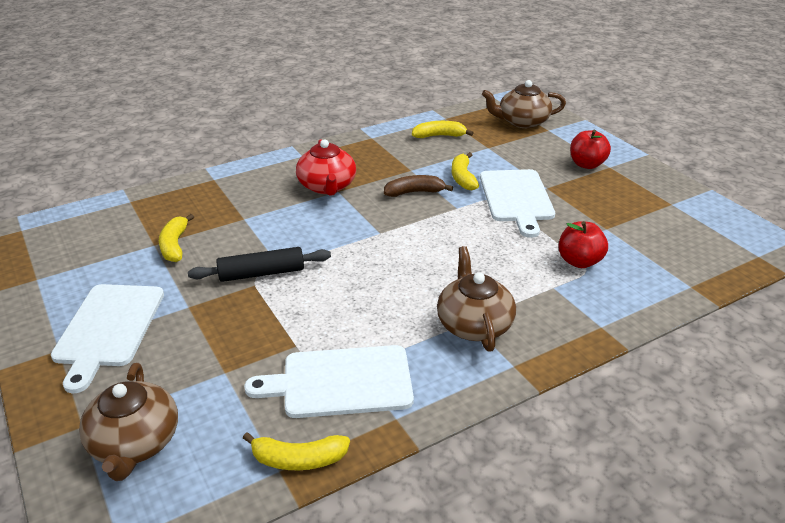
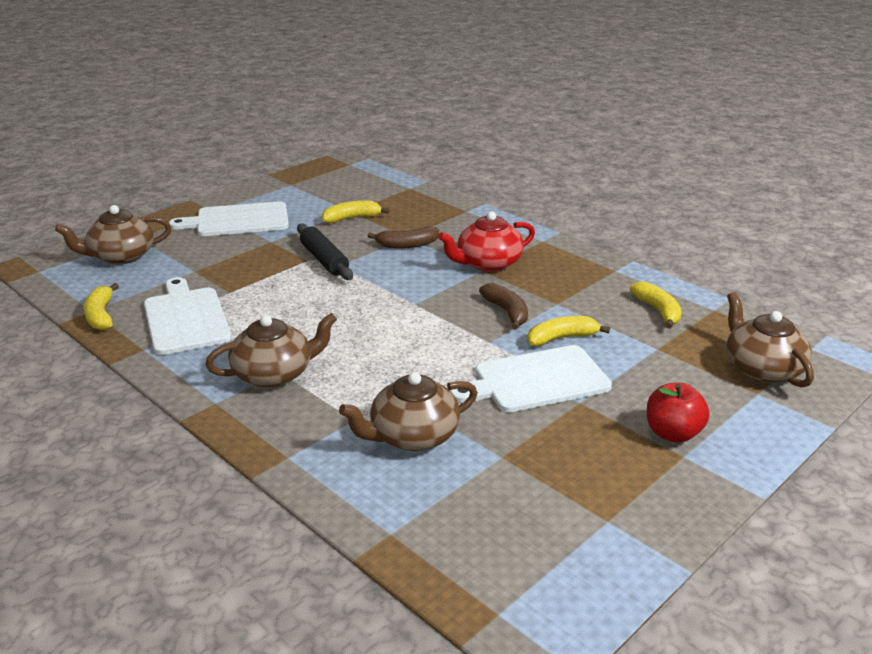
camera: 75 degrees right, 5 degrees down
red apple [558,221,608,268] -> brown teapot [339,372,478,451]
none -> brown banana [368,227,439,249]

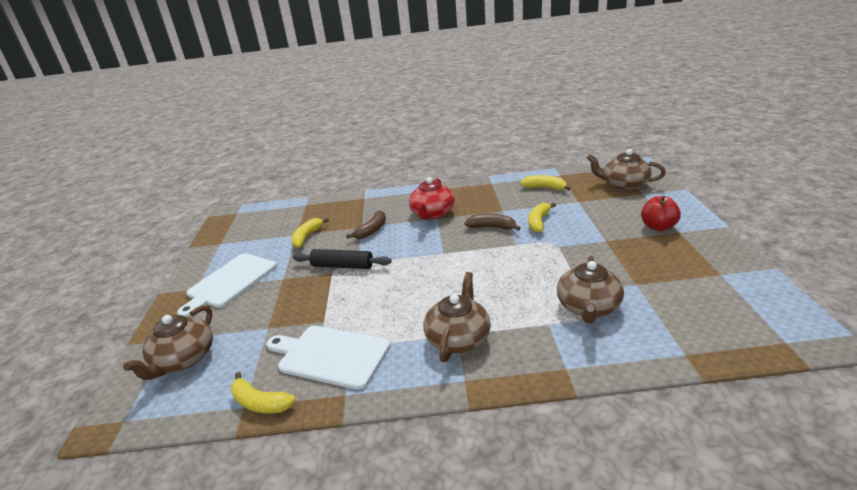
camera: 45 degrees left, 0 degrees up
white cutting board [450,345,612,412] -> none

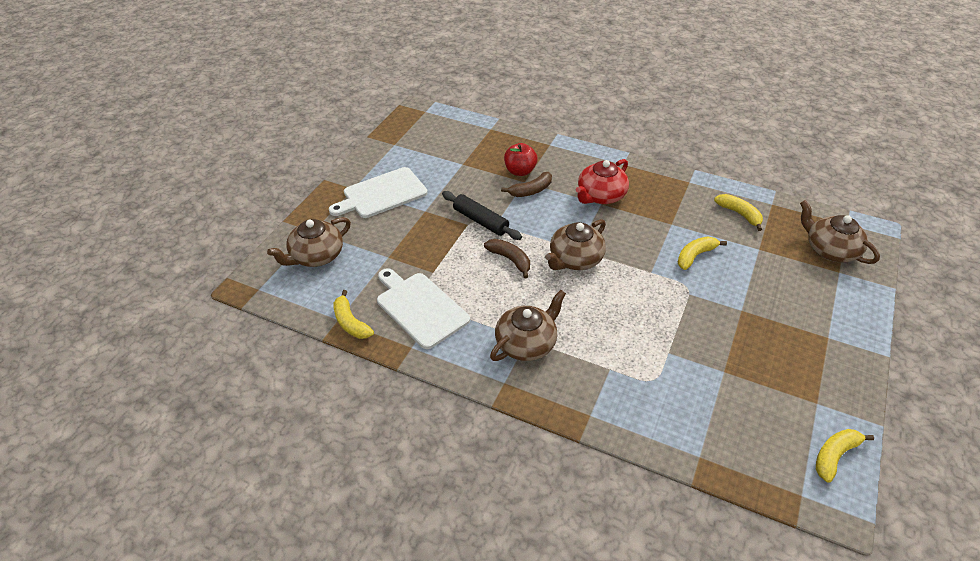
camera: 25 degrees right, 15 degrees up
yellow banana [291,218,329,248] -> yellow banana moved to [816,429,874,482]
brown banana [464,214,521,231] -> brown banana moved to [484,239,530,278]
brown teapot [557,256,624,324] -> brown teapot moved to [545,219,606,270]
red apple [641,196,681,231] -> red apple moved to [504,143,537,176]

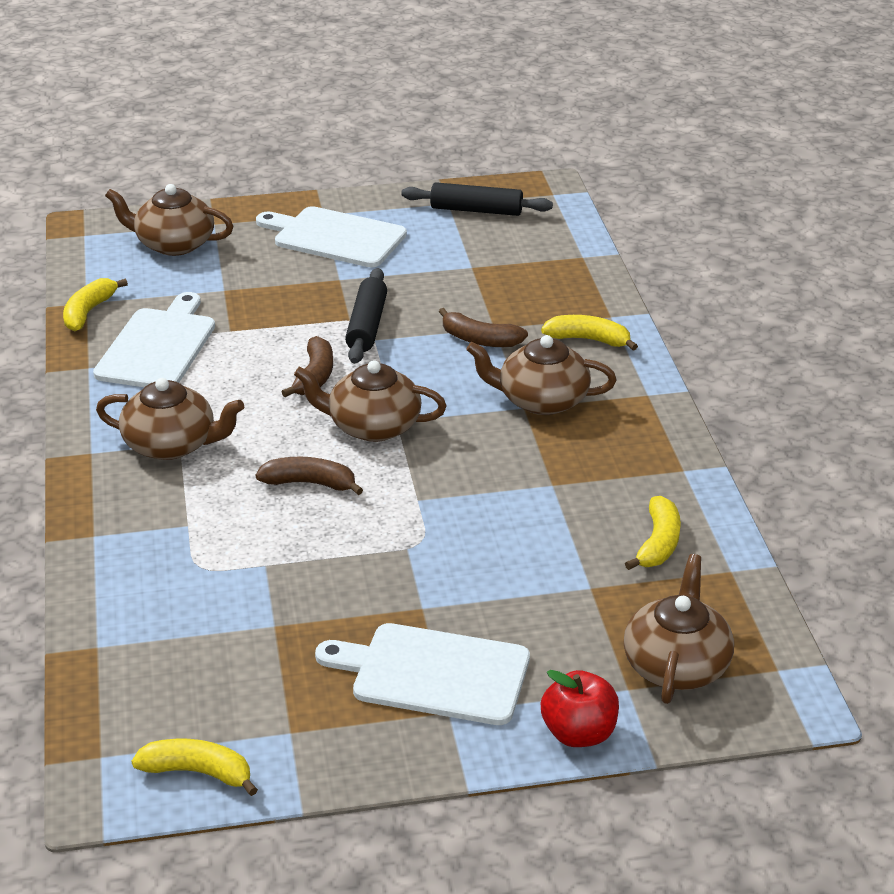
camera: 55 degrees right, 10 degrees down
red apple [504,143,537,176] -> red apple moved to [541,670,619,747]
red teapot [576,159,629,204] -> brown teapot [466,335,617,415]
yellow banana [678,236,727,270] -> yellow banana moved to [541,315,638,351]
none -> brown banana [256,457,363,495]
none -> white cutting board [315,623,530,725]
none -> black rolling pin [401,182,553,216]

